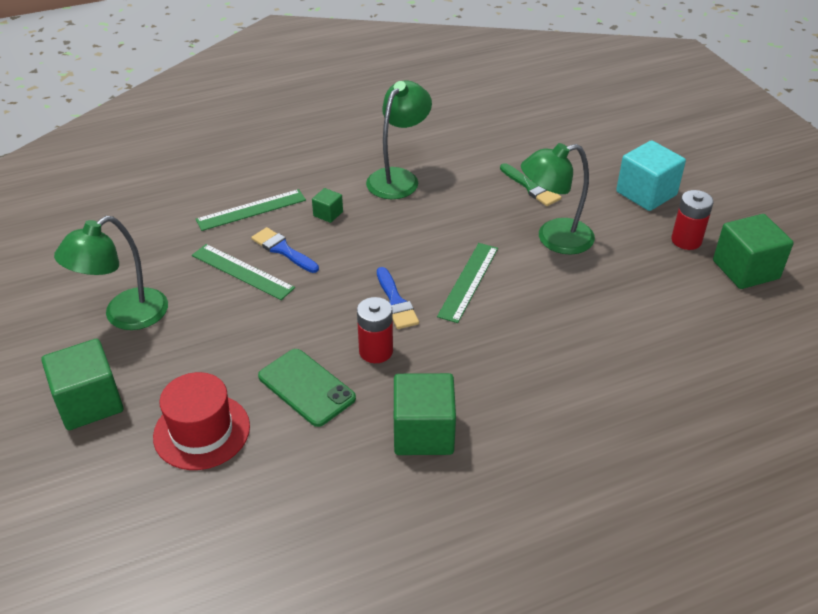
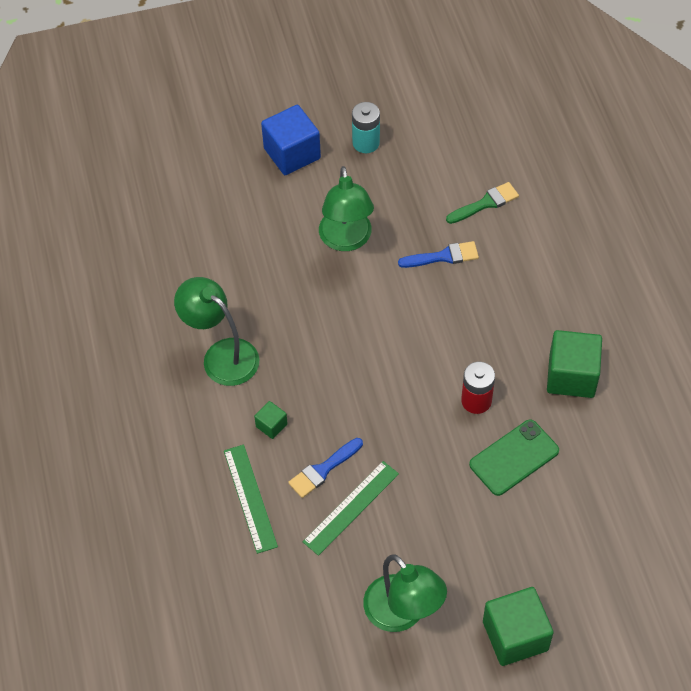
camera: 80 degrees left, 15 degrees up
red hat [153,372,250,470] -> none
blue brush [377,267,419,329] -> blue brush moved to [398,241,479,268]
green ruler [437,243,498,323] -> none
green brush [500,163,561,206] -> green brush moved to [446,182,519,224]
turquoise cube [616,140,686,211] -> blue cube [261,105,321,175]
red battery [671,190,713,250] -> turquoise battery [352,102,380,153]
green cube [713,214,794,289] -> none

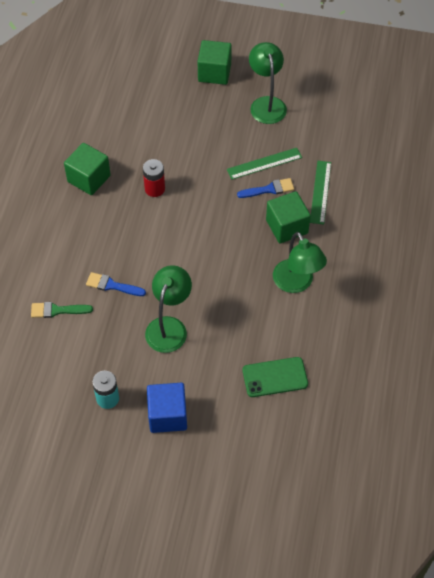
camera: 155 degrees left, 0 degrees up
green cube [254,401,288,439] -> green cube [266,191,311,243], size x2.06
green phone [469,420,559,496] -> green phone moved to [243,357,308,397]

